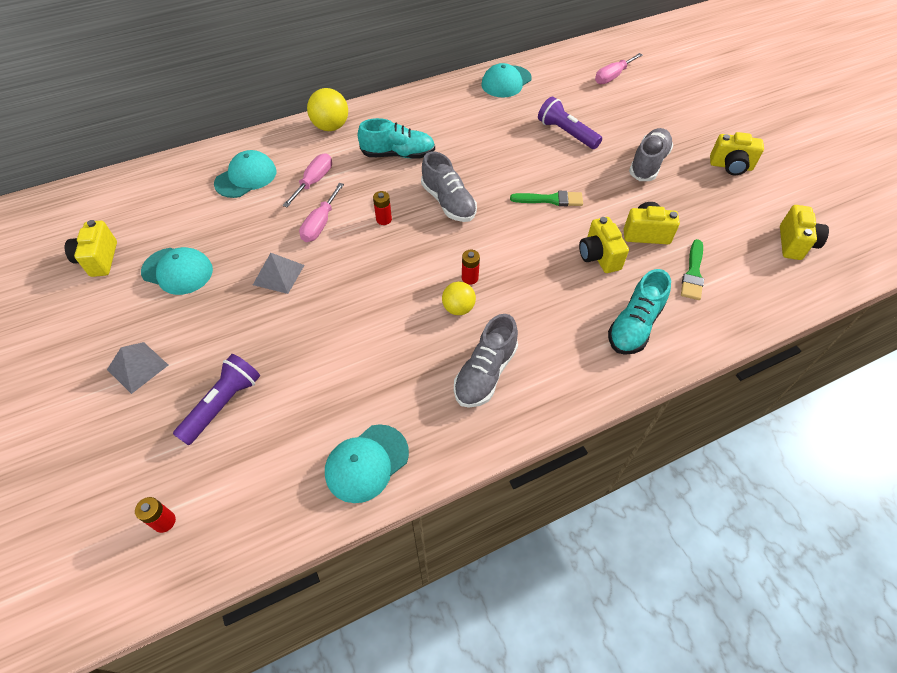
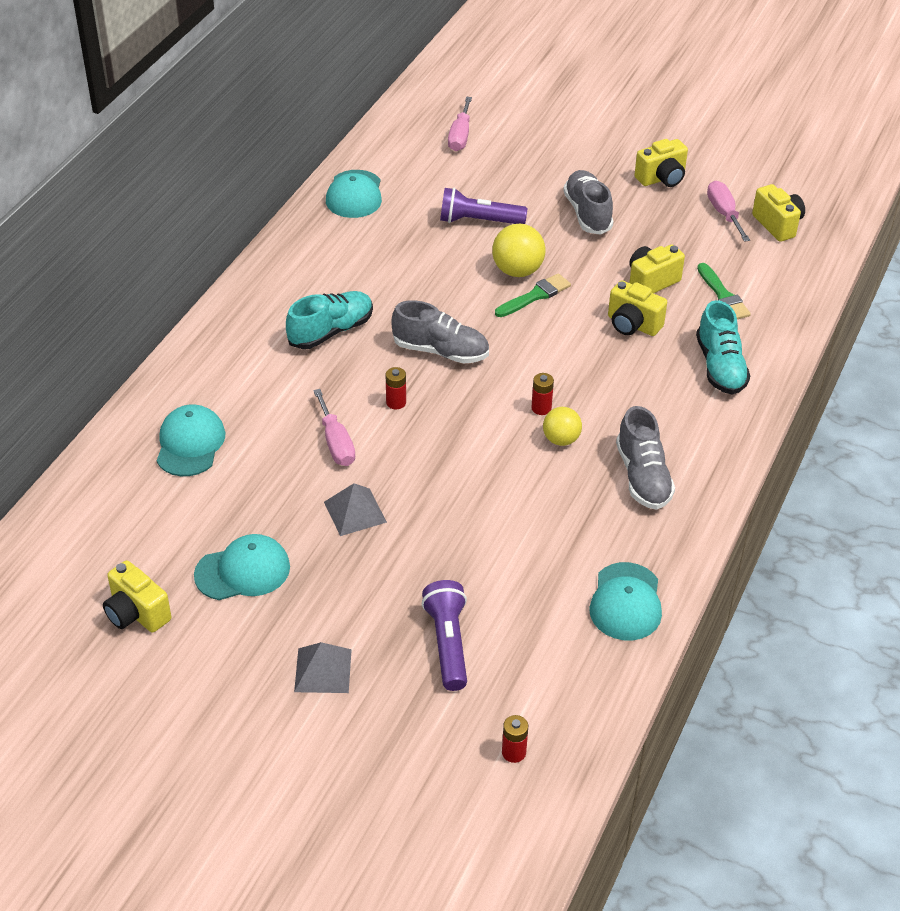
camera: 40 degrees left, 10 degrees down
pink screwdriver [283,154,332,207] -> pink screwdriver moved to [707,181,750,242]
yellow ball [307,88,348,131] -> yellow ball moved to [492,224,545,277]

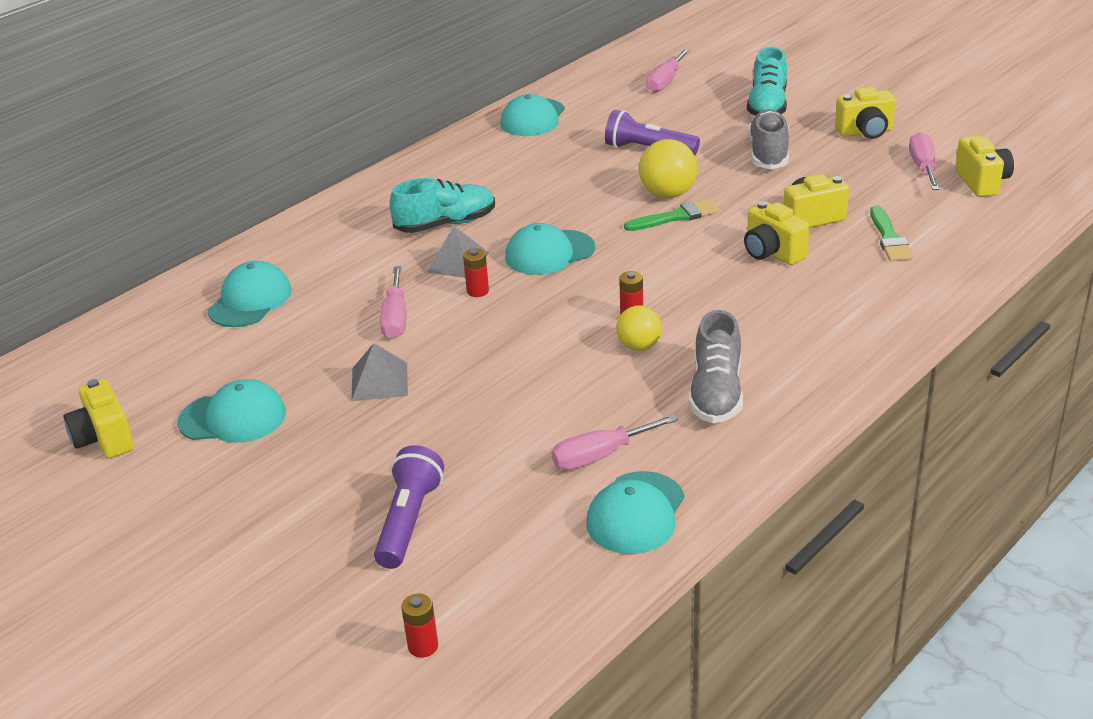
camera: 20 degrees right, 10 degrees down
grey pyramid [294,642,352,693] -> grey pyramid moved to [426,226,489,278]
grey shoe [391,300,489,363] -> turquoise cap [505,223,595,275]
turquoise shoe [696,300,750,395] -> turquoise shoe moved to [747,47,787,116]
none -> pink screwdriver [551,415,678,470]

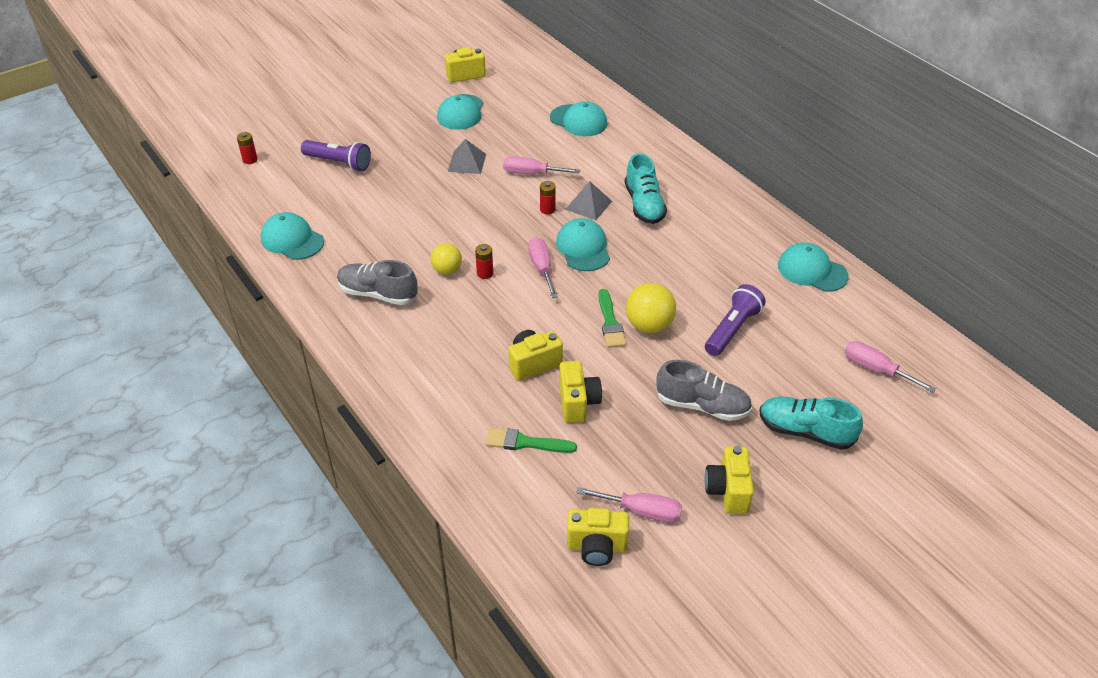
camera: 100 degrees right, 10 degrees up
pink screwdriver [551,415,678,470] -> pink screwdriver moved to [528,237,558,298]

